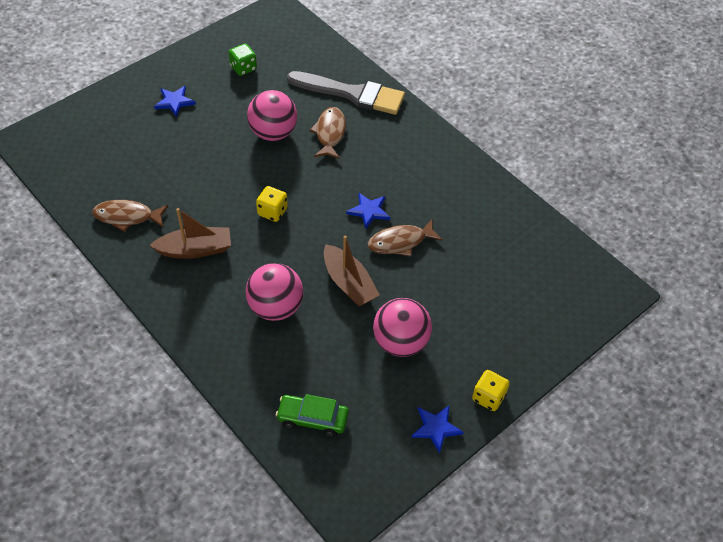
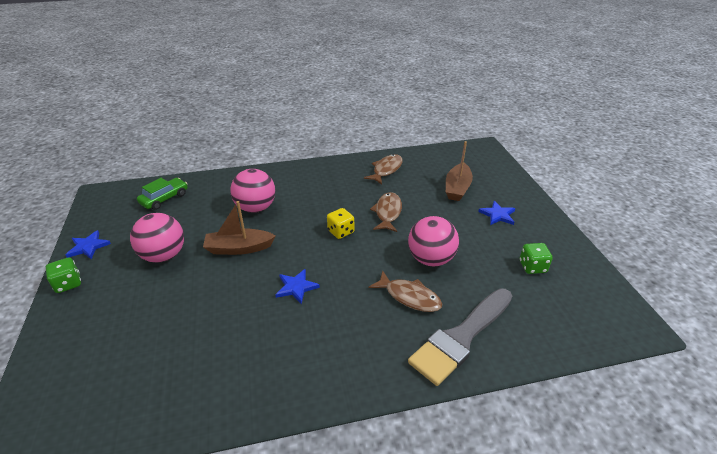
camera: 120 degrees right, 15 degrees down
brown boat [149,208,231,259] -> brown boat moved to [446,141,473,201]
brown fish [368,219,443,256] -> brown fish moved to [370,192,402,232]
yellow dice [472,370,510,411] -> green dice [46,258,81,293]

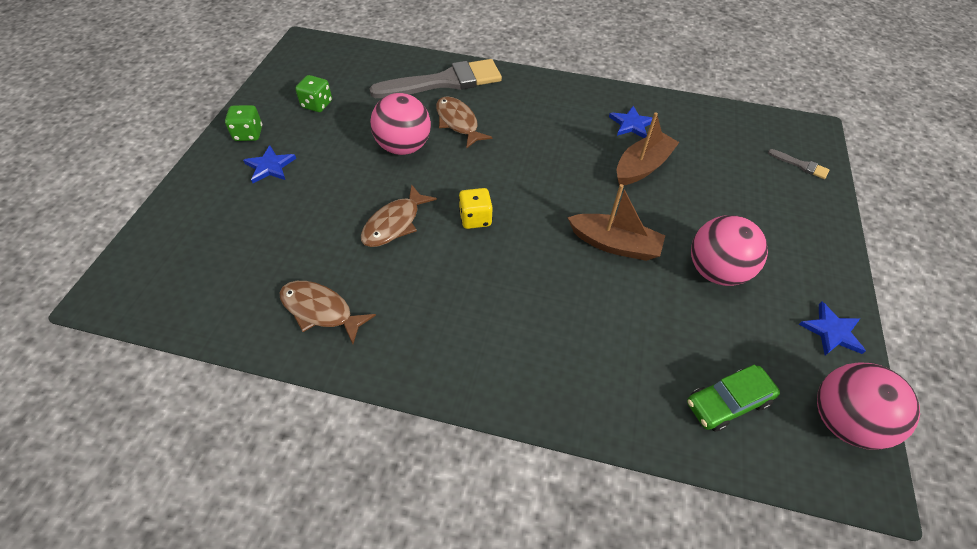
camera: 155 degrees left, 15 degrees up
green dice [46,258,81,293] -> green dice moved to [225,105,262,141]
pink ball [230,169,275,213] -> pink ball moved to [817,363,920,450]
blue star [275,269,320,304] -> blue star moved to [609,106,653,138]
brown fish [364,154,403,184] -> brown fish turned 60 degrees clockwise [279,281,376,344]
brown boat [446,141,473,201] -> brown boat moved to [617,112,679,186]
none -> grey brush [768,149,829,179]

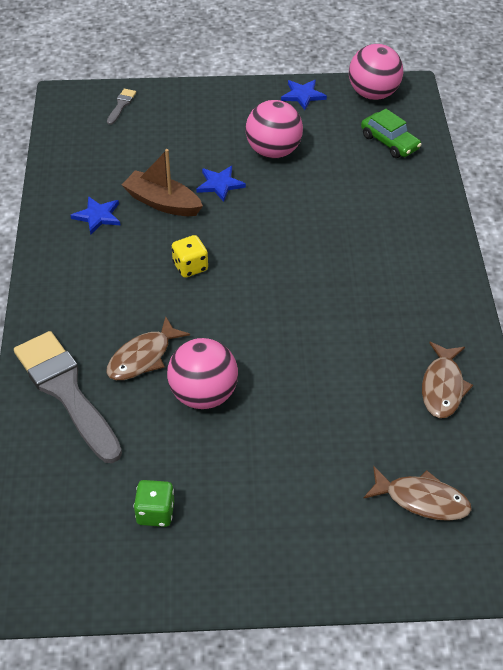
camera: 105 degrees left, 5 degrees down
green dice [225,105,262,141] -> none
blue star [243,145,296,183] -> blue star moved to [196,166,246,202]
brown fish [361,184,437,247] -> brown fish moved to [363,466,472,521]
yellow dice [459,188,493,229] -> yellow dice moved to [172,235,208,278]
brown boat [567,184,665,261] -> none

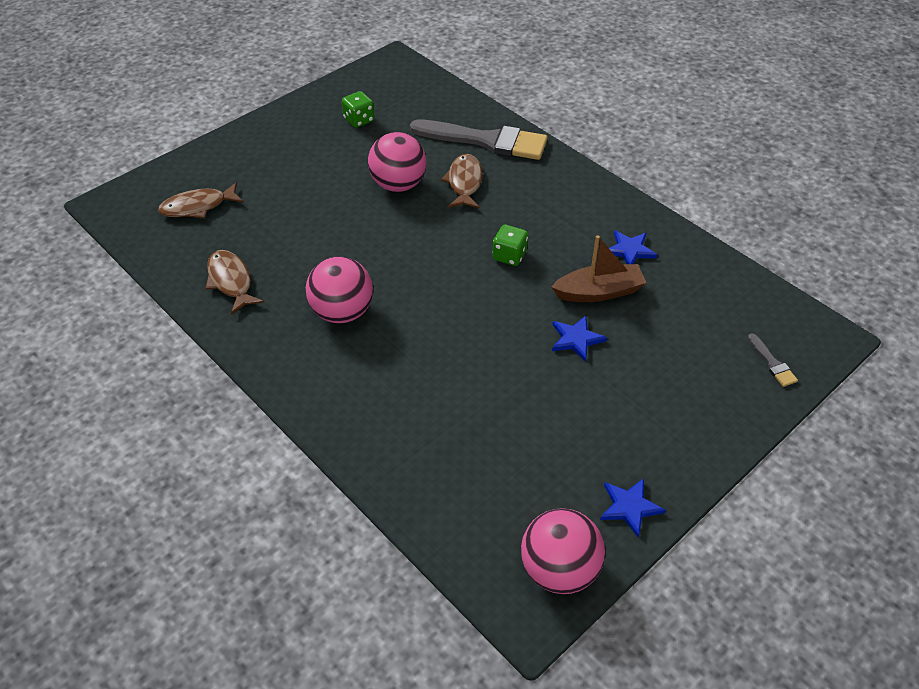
camera: 140 degrees right, 0 degrees up
yellow dice [172,235,208,278] -> green dice [493,225,528,266]
pink ball [246,100,303,158] -> pink ball moved to [306,256,373,323]
green car [361,109,422,158] -> none

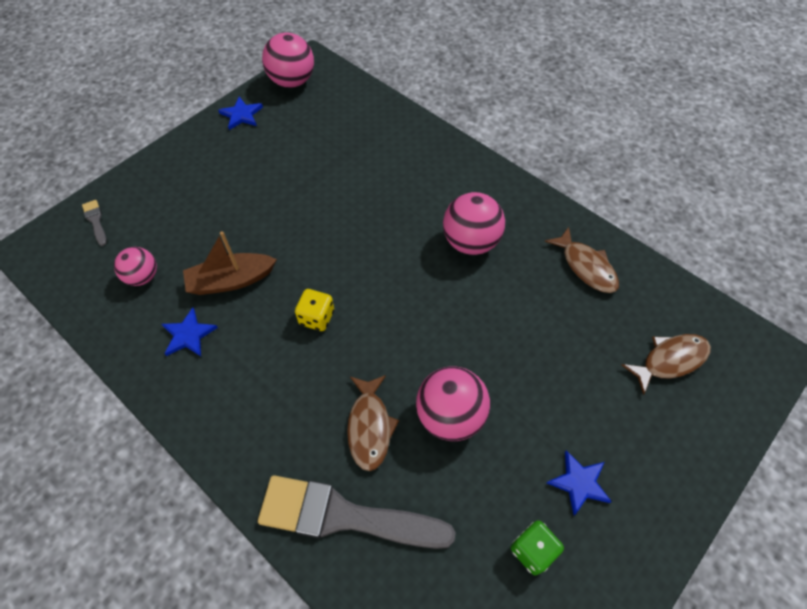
camera: 175 degrees right, 10 degrees up
green dice [493,225,528,266] -> yellow dice [295,289,334,331]
blue star [552,316,607,362] -> blue star moved to [547,450,612,516]
none -> pink ball [114,247,157,286]

